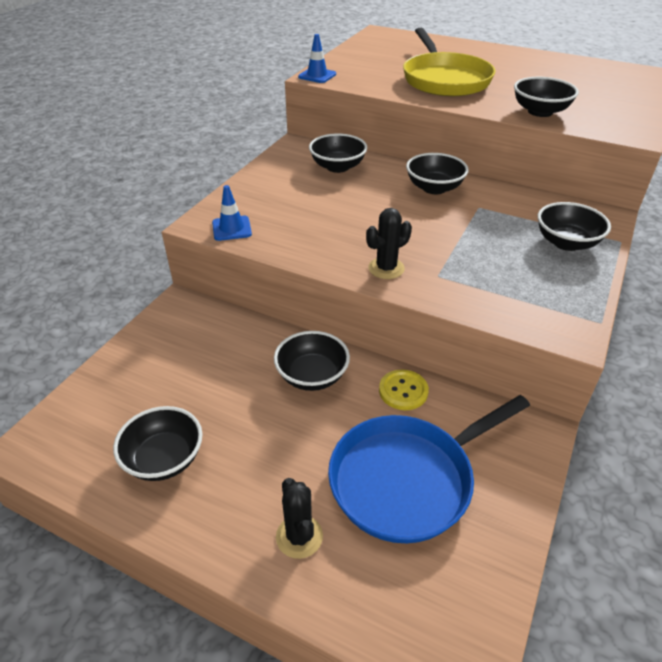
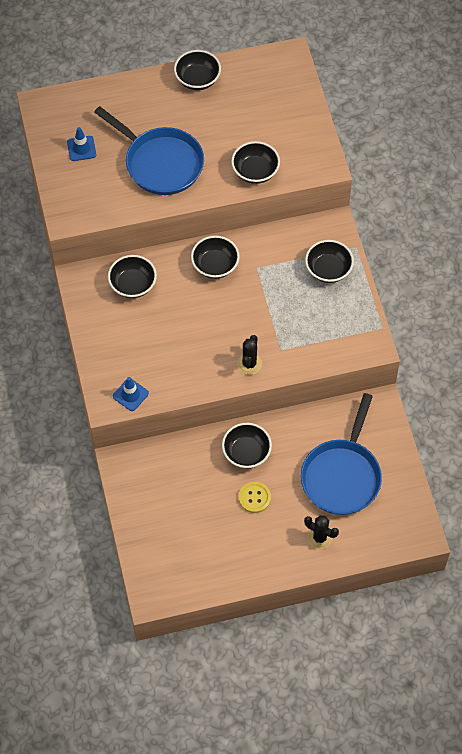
camera: 40 degrees left, 20 degrees up
black bowl [113,406,202,481] -> black bowl moved to [174,50,221,90]
blue traffic cone [298,34,336,83] -> blue traffic cone moved to [67,127,96,161]
yellow button [379,370,429,410] -> yellow button moved to [238,482,271,513]
yellow pan [403,28,496,96] -> blue pan [94,106,204,195]

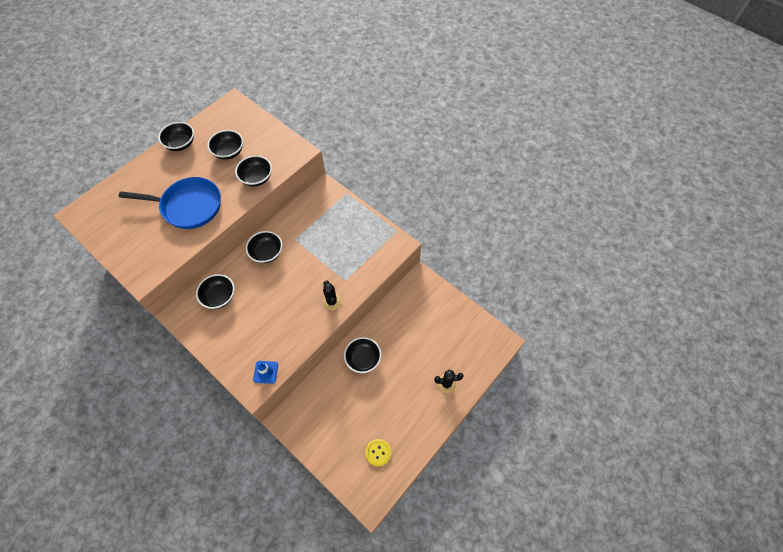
camera: 35 degrees left, 0 degrees up
blue traffic cone [67,127,96,161] -> none
yellow button [238,482,271,513] -> yellow button moved to [365,439,391,467]
blue pan [301,393,382,515] -> none
black bowl [305,240,354,283] -> black bowl moved to [207,130,243,160]

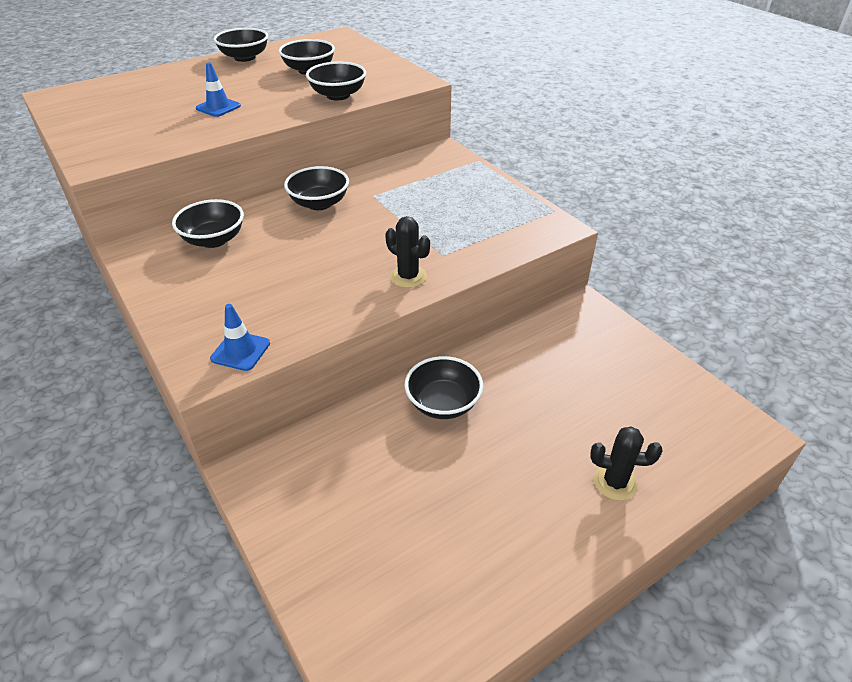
camera: 15 degrees right, 20 degrees down
blue pan [119,177,221,229] -> blue traffic cone [196,62,241,117]
black cactus [322,280,341,310] -> black cactus turned 45 degrees counterclockwise [385,216,430,288]
yellow button [365,439,391,467] -> none

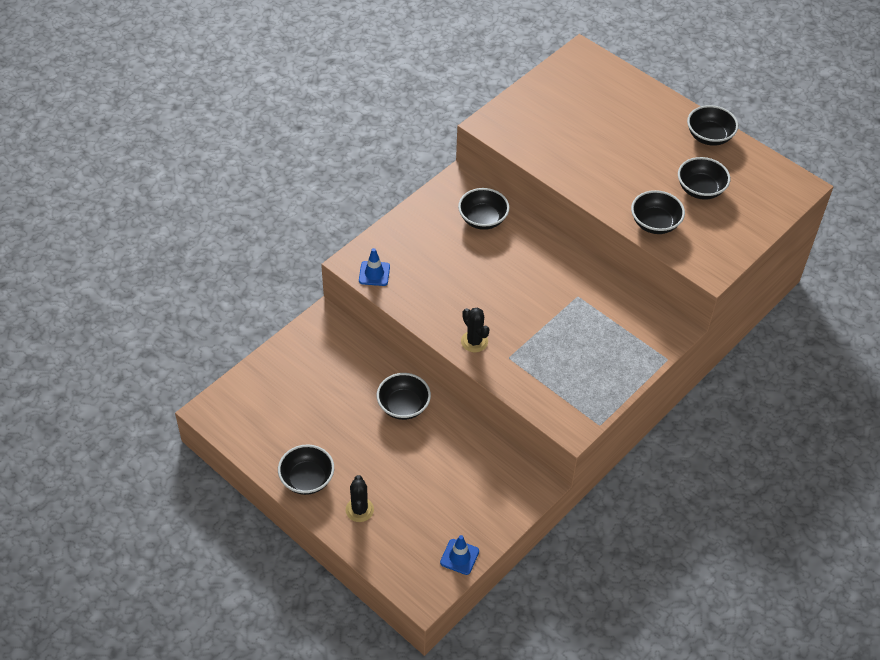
camera: 75 degrees right, 10 degrees up
blue traffic cone [196,62,241,117] -> blue traffic cone moved to [440,535,479,575]
black bowl [284,166,349,210] -> black bowl moved to [278,444,334,495]
black cactus [385,216,430,288] -> black cactus turned 60 degrees counterclockwise [461,307,490,353]

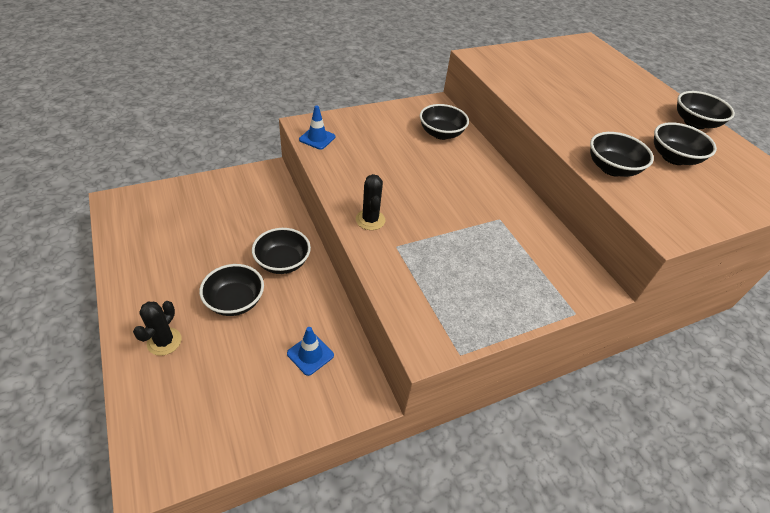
camera: 20 degrees right, 5 degrees down
black bowl [278,444,334,495] -> black bowl moved to [199,264,264,316]
blue traffic cone [440,535,479,575] -> blue traffic cone moved to [287,327,334,376]

